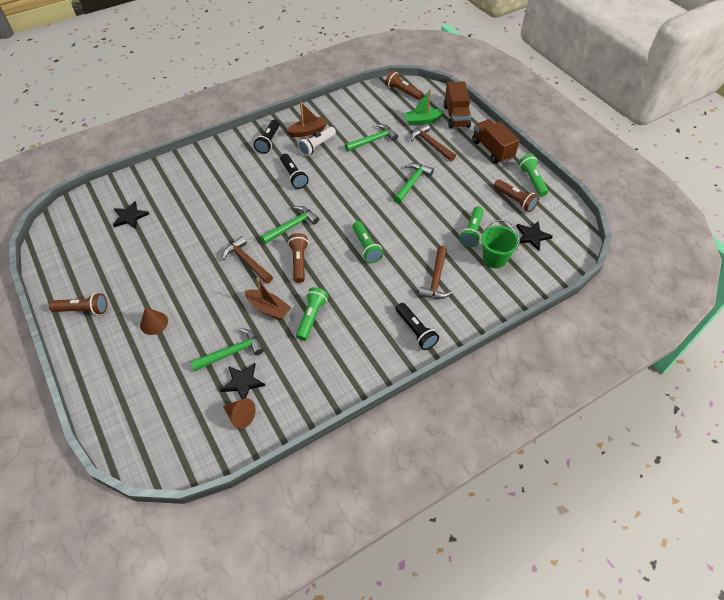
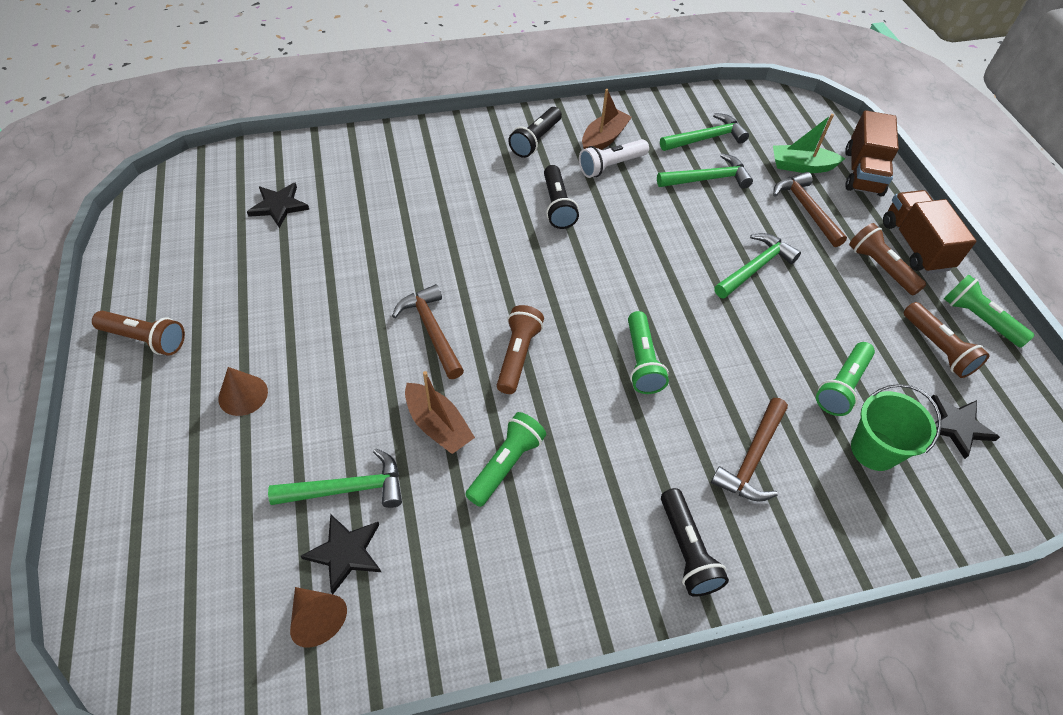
camera: 15 degrees right, 0 degrees up
green hammer [260,206,319,244] -> green hammer moved to [660,113,749,151]
brown boat [286,101,327,137] -> brown boat turned 45 degrees counterclockwise [582,89,632,150]
brown flashlight [385,71,423,100] -> brown flashlight moved to [849,223,926,295]
green flashlight [518,154,548,197] -> green flashlight turned 45 degrees counterclockwise [944,274,1035,348]

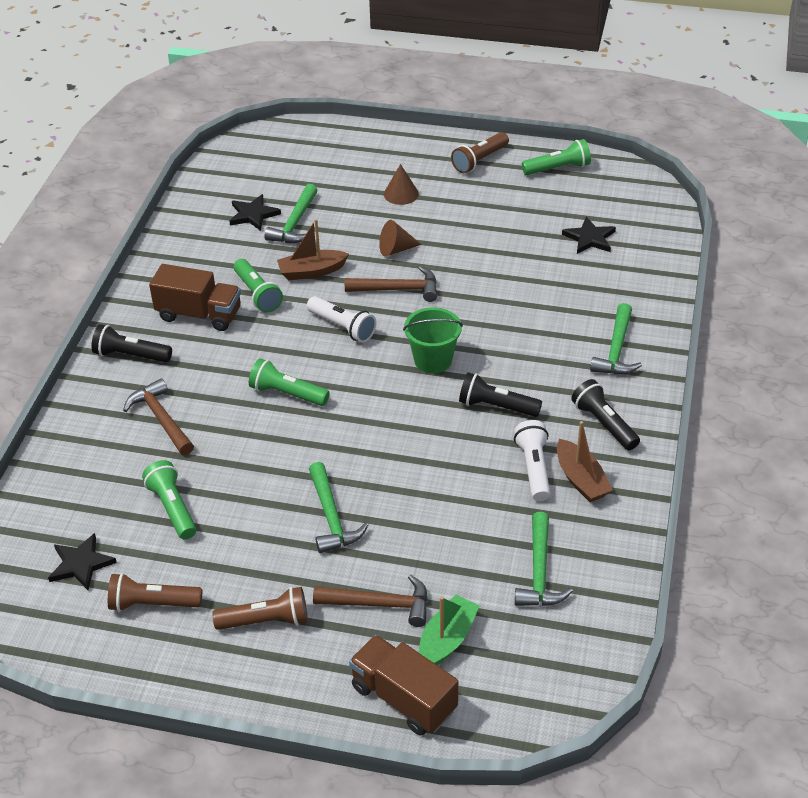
camera: 120 degrees right, 10 degrees down
brown cone [290,587,347,647] -> brown cone moved to [379,220,422,256]
brown flashlight [497,305,544,394] -> white flashlight [307,296,377,343]
green hammer [657,153,753,189] -> green hammer moved to [590,303,642,375]
green bucket [851,384,942,471] -> green bucket moved to [403,307,463,373]
brown truck [883,190,976,274] -> brown truck moved to [149,264,241,331]
green flashlight [944,274,1035,348] -> green flashlight moved to [522,139,591,175]

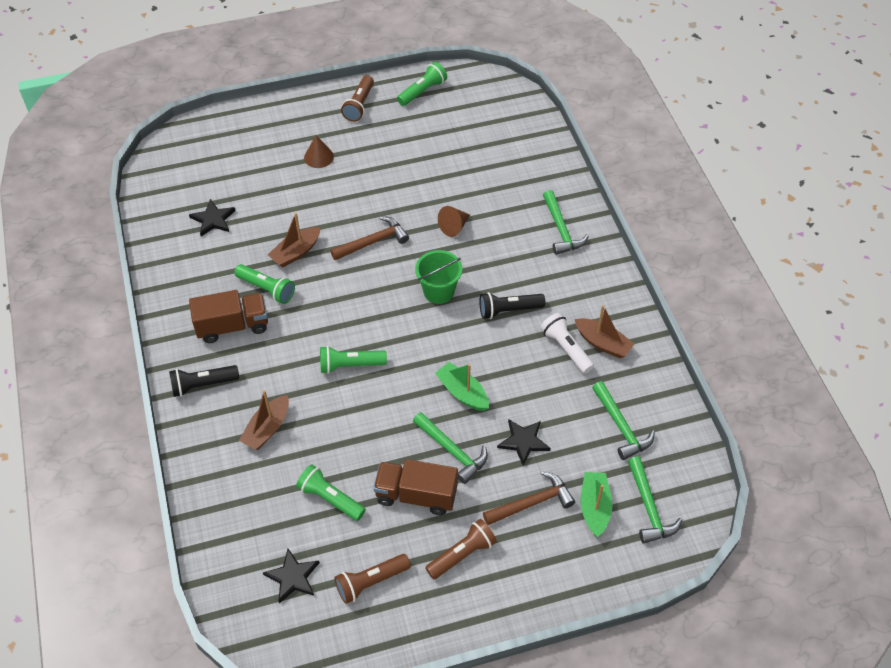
camera: 30 degrees left, 10 degrees up
brown hammer [123,378,194,455] -> brown boat [239,390,289,450]
green hammer [264,184,317,243] -> green hammer moved to [628,456,682,544]
white flashlight [307,296,377,343] -> none
brown truck [349,635,458,736] -> brown truck moved to [373,459,458,515]
brown cone [379,220,422,256] -> brown cone moved to [438,206,470,237]
black star [562,217,616,254] -> black star moved to [497,419,550,466]
black flashlight [571,379,640,450] -> none
none -> green boat [435,362,489,411]

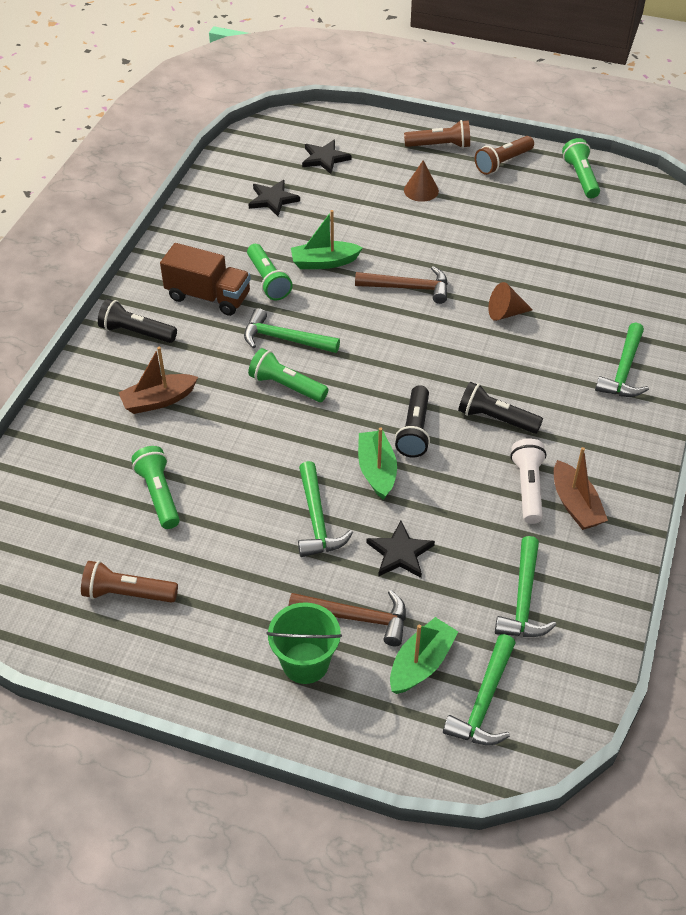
camera: 35 degrees right, 5 degrees down
black star [263,549,320,604] -> black star moved to [302,140,351,174]
brown boat [268,213,321,267] -> green boat [291,210,363,269]
brown truck [373,459,458,515] -> none
green flashlight [397,62,447,106] -> green flashlight turned 90 degrees counterclockwise [562,138,600,198]
green bucket [415,250,462,304] -> green bucket moved to [267,602,342,684]
brown flashlight [425,519,497,579] -> brown flashlight moved to [404,120,470,148]
none -> green hammer [244,308,340,353]
none -> black flashlight [395,385,430,457]

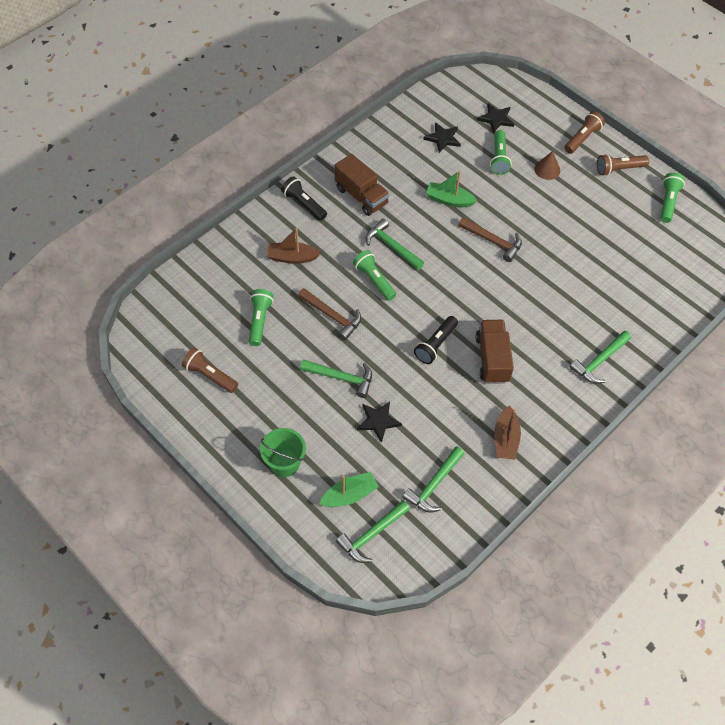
camera: 25 degrees right, 10 degrees up
green flashlight [247,244,293,300] -> green flashlight moved to [490,130,512,175]
brown hammer [289,590,406,646] -> brown hammer moved to [298,288,361,341]
green hammer [298,461,353,557] -> green hammer turned 90 degrees counterclockwise [300,359,372,398]
green boat [358,427,397,500] -> none
brown flashlight [404,120,470,148] -> brown flashlight turned 75 degrees counterclockwise [564,111,605,154]
black flashlight [458,382,543,434] -> brown truck [476,320,514,384]
brown cone [488,282,533,321] -> none
white flashlight [510,438,546,524] -> none

